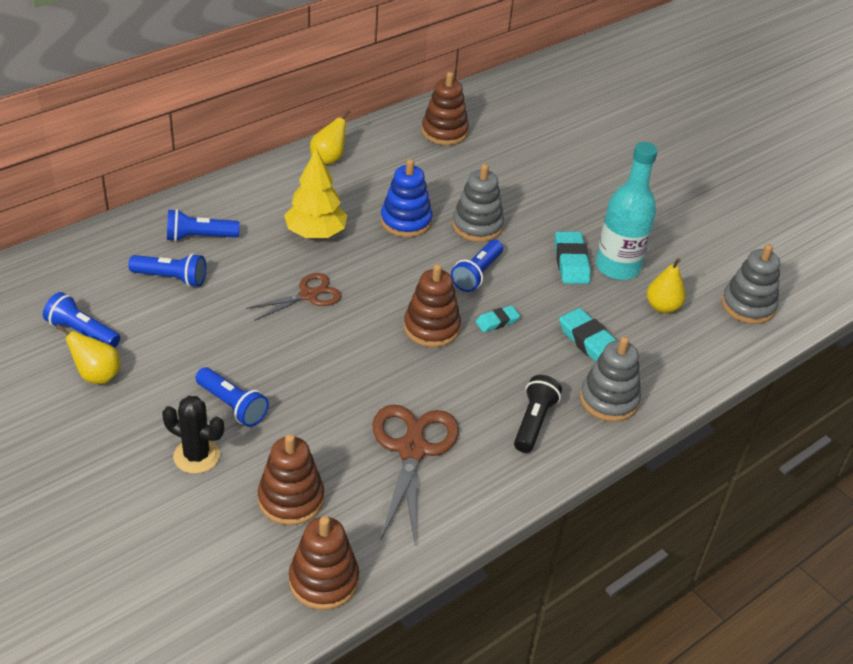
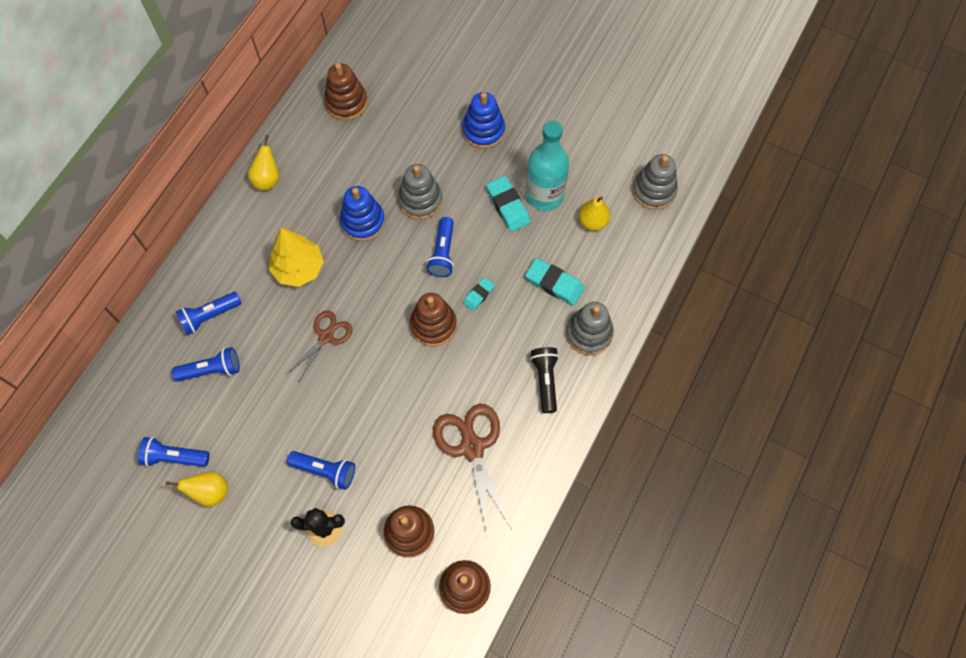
camera: 20 degrees left, 25 degrees up
none -> blue stacking toy [462,92,505,149]

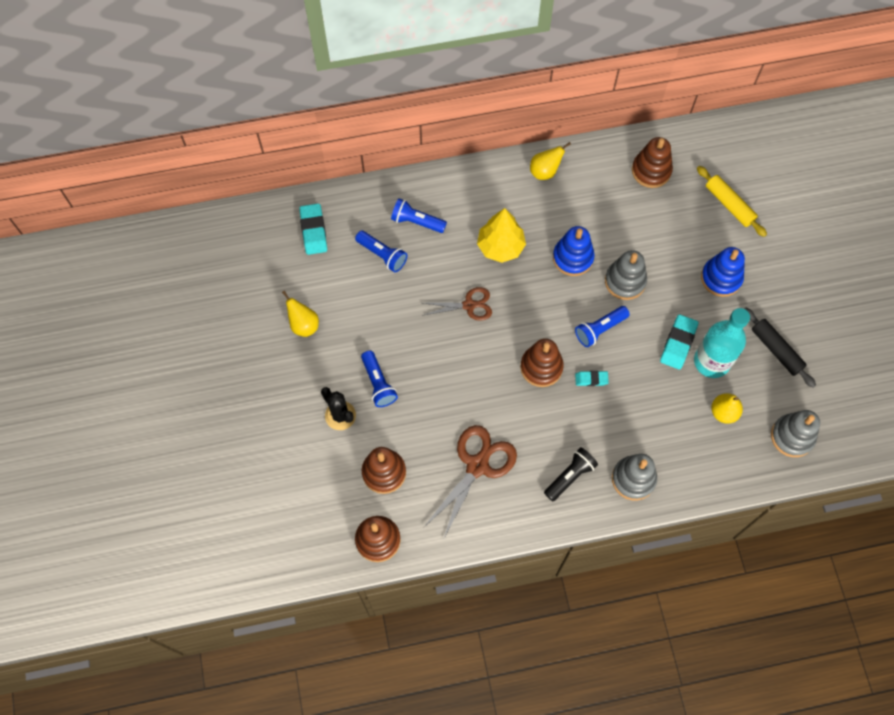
camera: 50 degrees right, 0 degrees up
blue flashlight [138,437,209,467] -> none
turquoise eraser [525,258,585,306] -> turquoise eraser moved to [299,204,327,255]
none -> yellow rolling pin [697,166,767,237]
none -> black rolling pin [744,308,816,388]

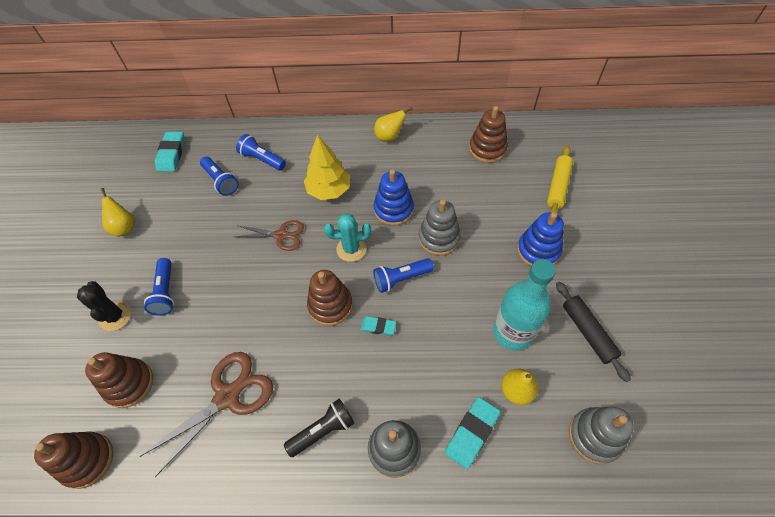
camera: 15 degrees right, 10 degrees down
turquoise eraser [660,314,698,370] -> turquoise eraser moved to [445,397,501,469]
yellow rolling pin [697,166,767,237] -> yellow rolling pin turned 45 degrees clockwise [547,146,573,215]
none -> turquoise cactus [324,214,372,262]

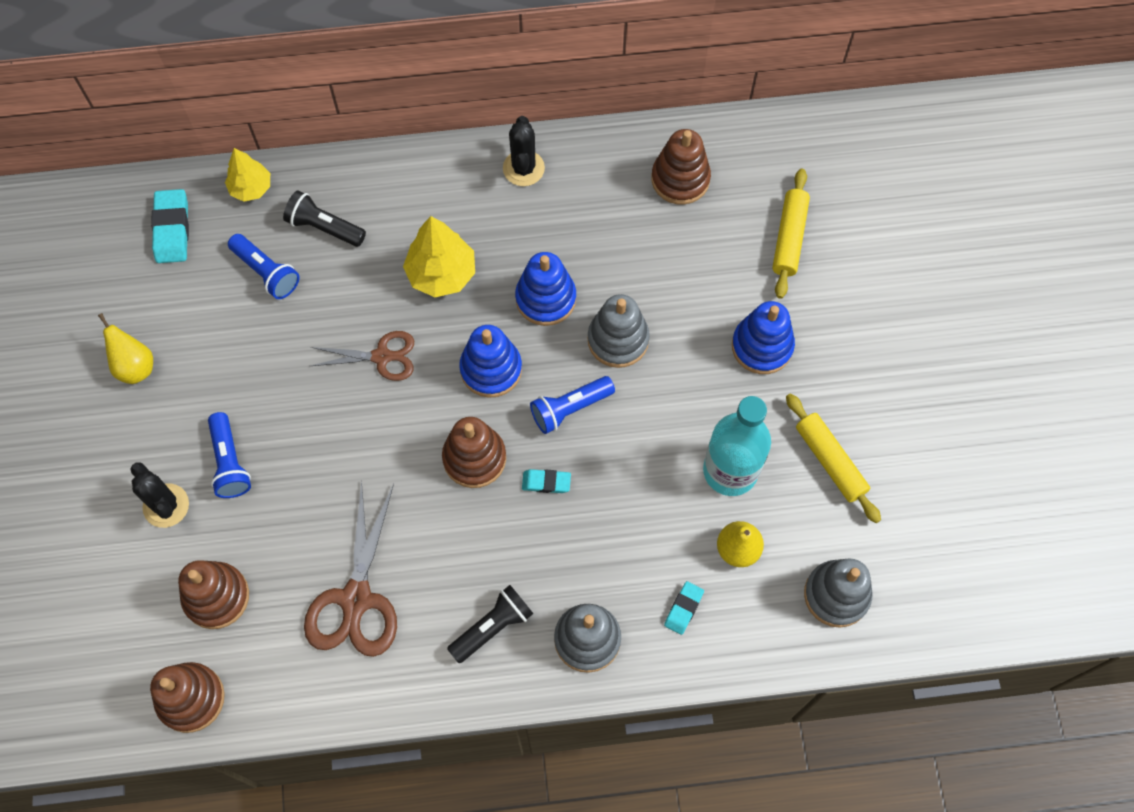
camera: 10 degrees left, 10 degrees up
brown scissors [139,352,273,477] -> brown scissors turned 150 degrees clockwise [304,480,397,657]
blue flashlight [236,134,286,171] -> black flashlight [283,191,366,247]
turquoise cactus [324,214,372,262] -> blue stacking toy [459,325,522,398]
yellow pear [374,107,413,142] -> black cactus [503,116,545,186]
turquoise eraser [445,397,501,469] -> turquoise eraser [664,581,704,635], size x0.60
black rolling pin [556,281,631,382] -> yellow rolling pin [786,393,881,523]
none -> yellow tree [225,148,270,202]

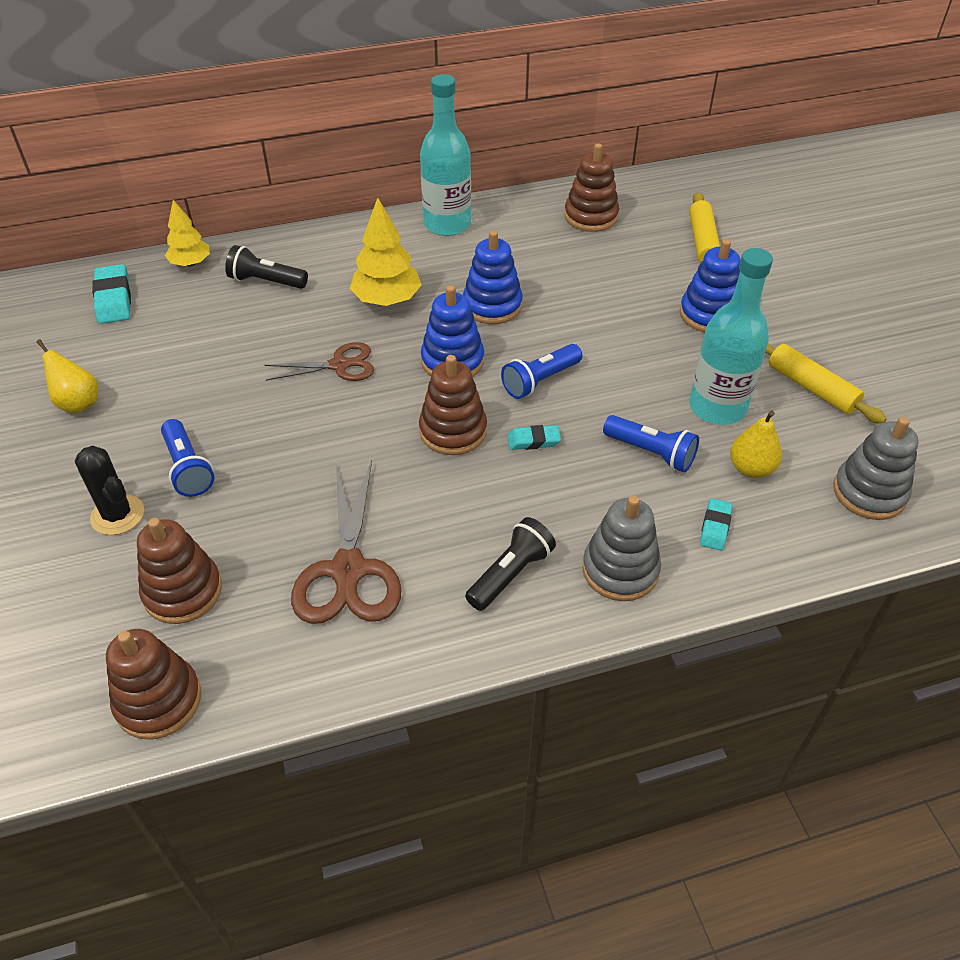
camera: 10 degrees left, 20 degrees down
blue flashlight [228,234,299,299] -> blue flashlight moved to [603,415,699,472]
black cactus [503,116,545,186] -> turquoise bottle [420,74,471,236]
grey stacking toy [588,294,650,368] -> none

